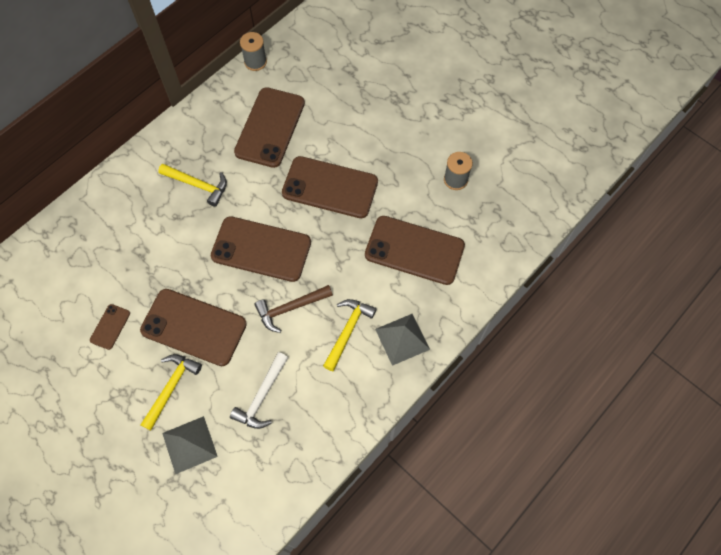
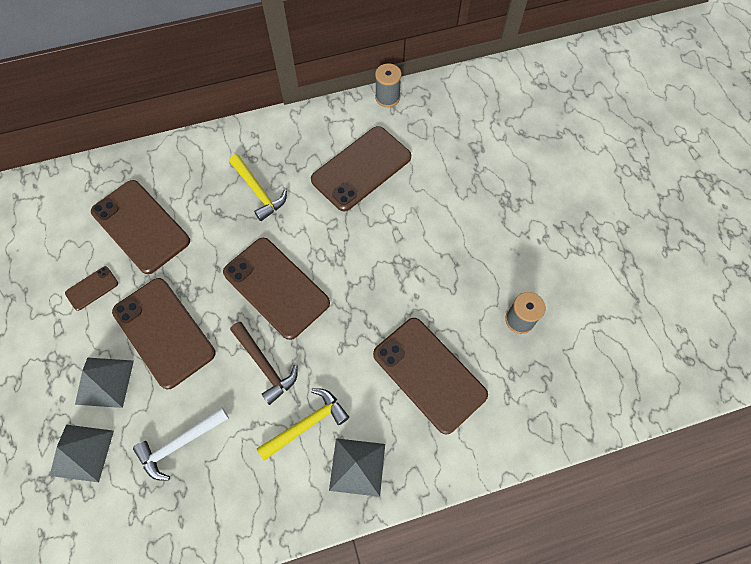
camera: 30 degrees right, 0 degrees up
yellow hammer [141,354,202,431] -> grey pyramid [75,358,134,408]
brown hammer [254,285,333,333] -> brown hammer turned 135 degrees counterclockwise [230,321,298,405]
brown phone [282,156,378,218] -> brown phone moved to [91,180,190,274]

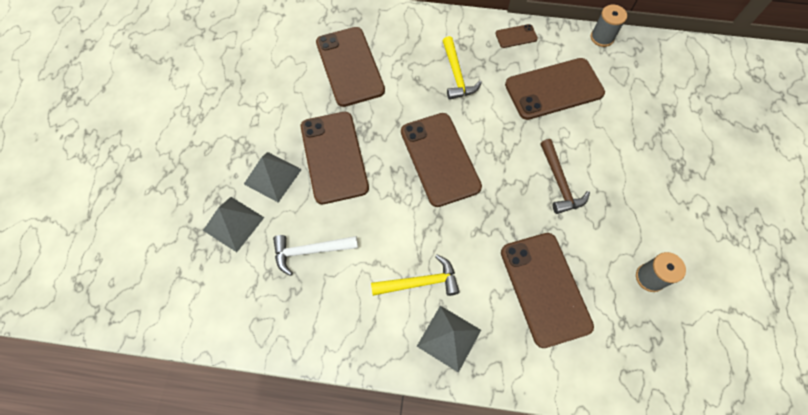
camera: 25 degrees right, 0 degrees up
brown phone [65,266,118,311] -> brown phone moved to [495,24,538,48]
brown hammer [230,321,298,405] -> brown hammer moved to [540,139,590,214]

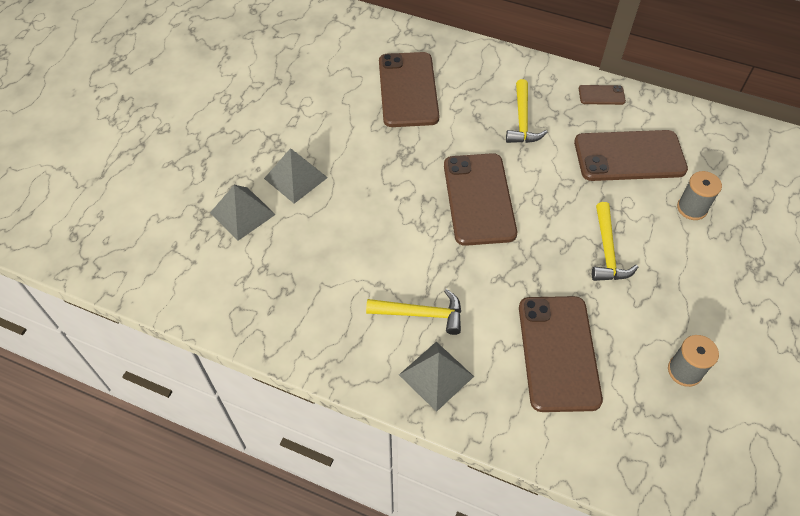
camera: 15 degrees right, 10 degrees down
white hammer [273,235,358,276] -> none
brown phone [301,112,369,204] -> none
brown hammer [540,139,590,214] -> yellow hammer [592,202,638,281]
grey spool [591,5,627,47] -> grey spool moved to [677,171,722,220]

